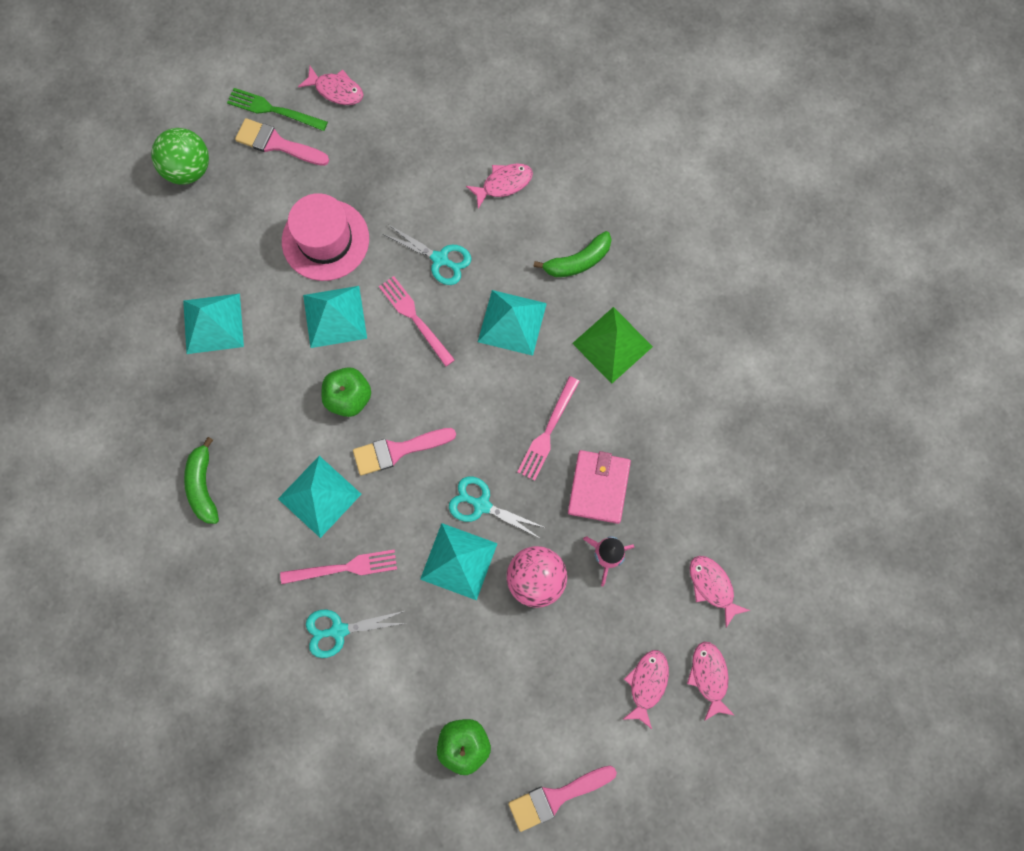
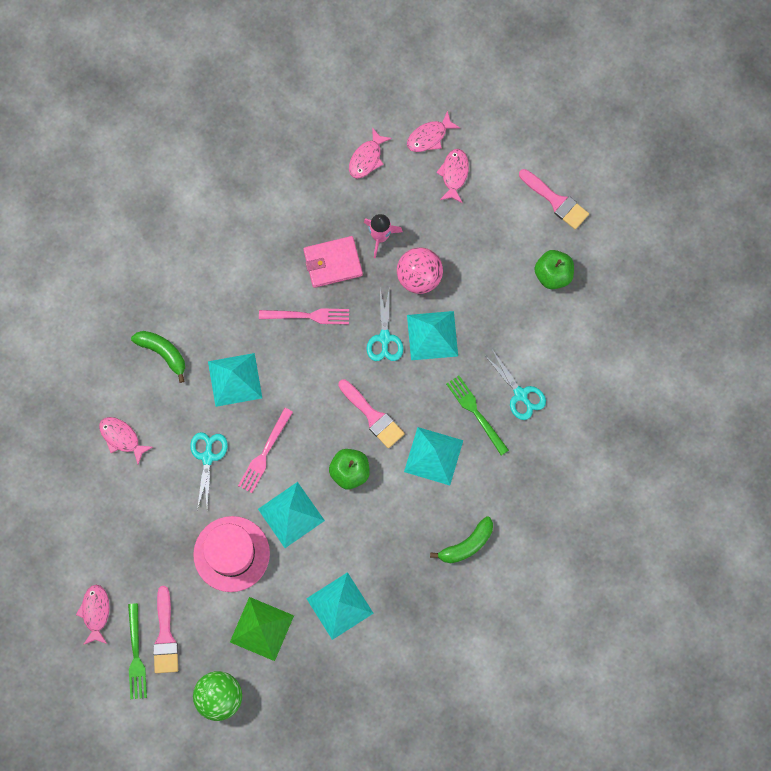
camera: 115 degrees left, 0 degrees up
pink fork [280,550,397,584] -> green fork [446,375,509,455]
green pyramid [572,307,653,384] -> green pyramid moved to [230,597,294,661]
pink fish [622,650,669,729] -> pink fish turned 105 degrees clockwise [436,149,469,203]

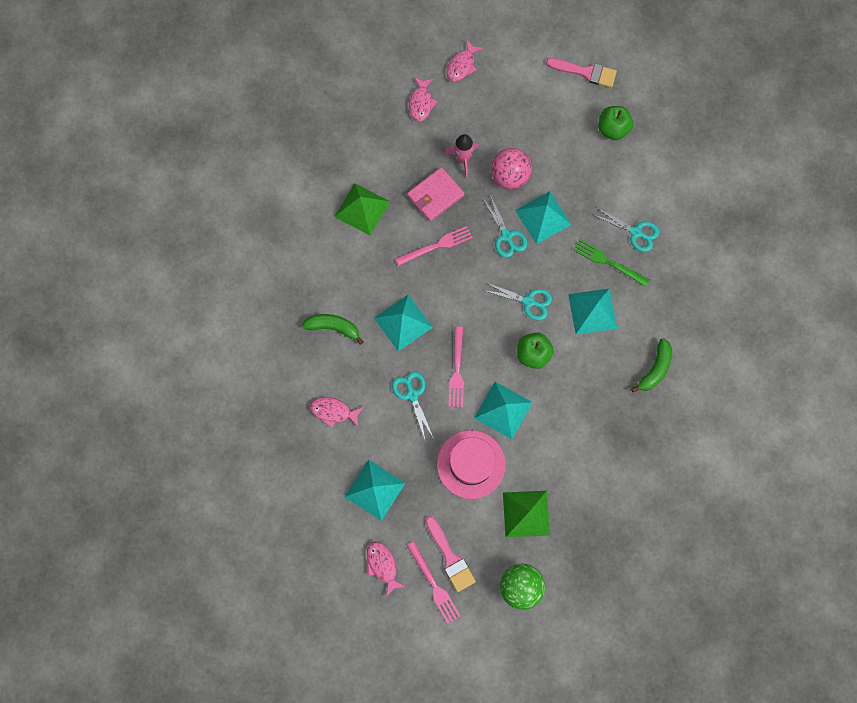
camera: 25 degrees left, 0 degrees up
green fork [128,603,147,699] -> pink fork [407,541,460,624]
turquoise pyramid [306,572,374,640] -> turquoise pyramid moved to [345,460,405,521]
pink brush [338,379,405,448] -> turquoise scissors [482,282,552,320]
pink fish [436,149,469,203] -> none
none -> green pyramid [334,183,390,235]

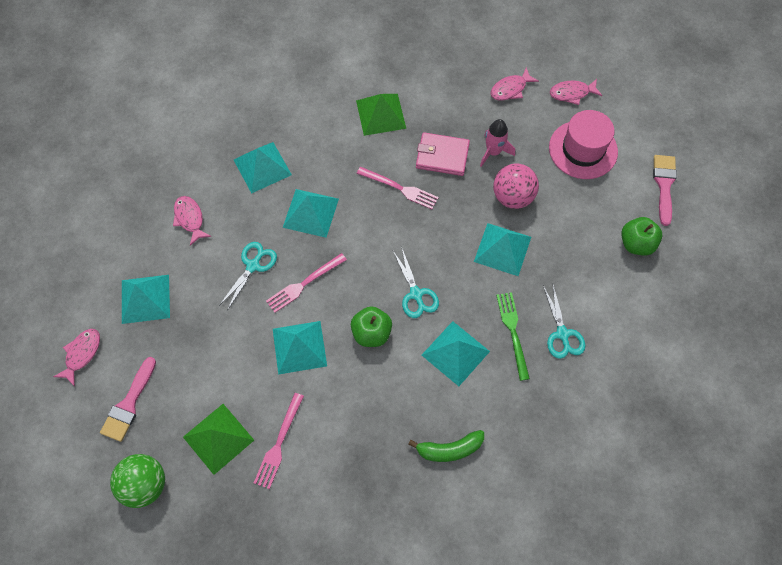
camera: 50 degrees right, 10 degrees down
green banana [302,314,363,345] -> turquoise pyramid [234,142,292,193]
pink fork [407,541,460,624] -> pink fork moved to [254,393,304,489]
pink hat [437,430,506,499] -> pink hat moved to [549,110,618,179]
turquoise scissors [483,195,527,258] -> none
pink brush [546,58,617,88] -> pink brush turned 150 degrees counterclockwise [653,155,677,226]

